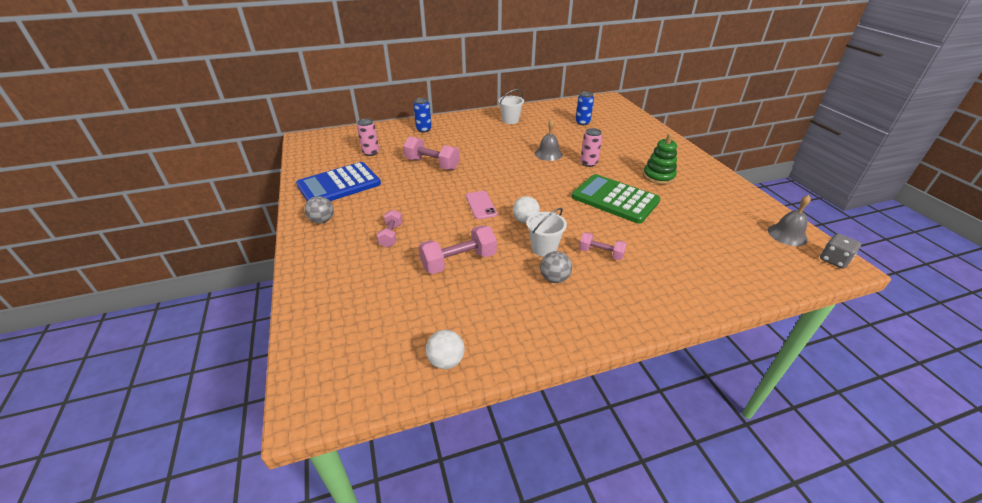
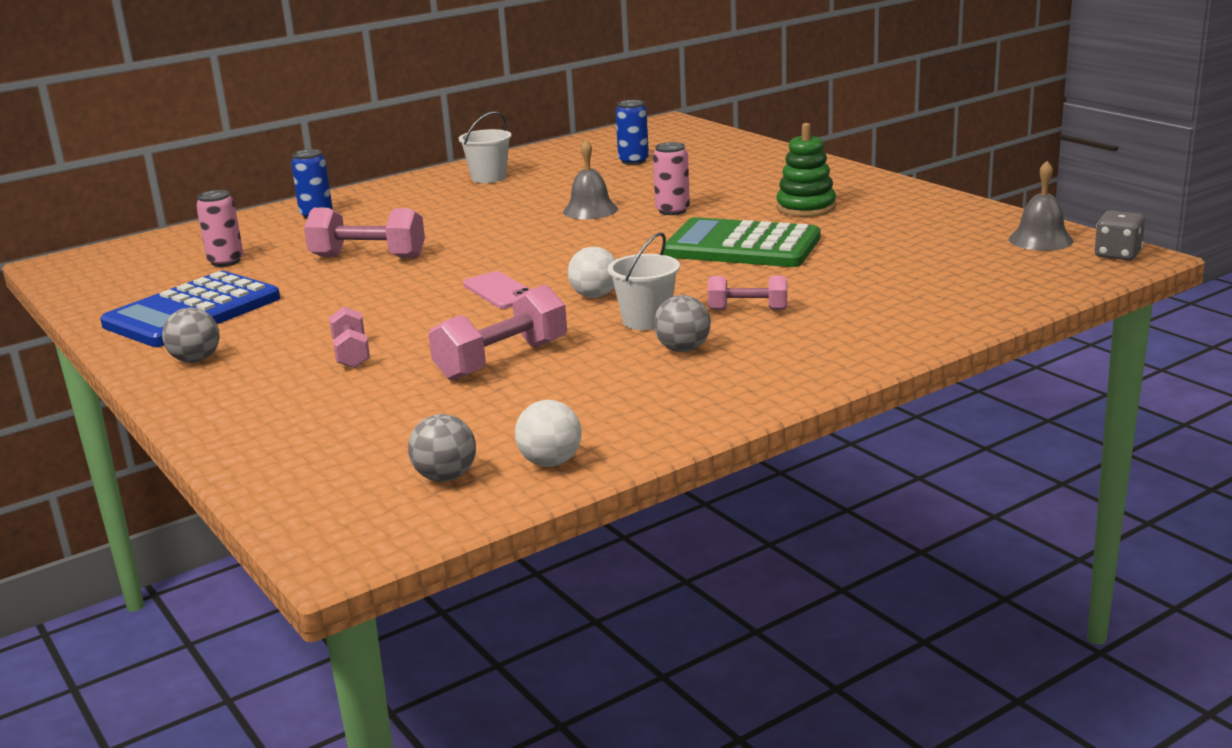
camera: 15 degrees left, 15 degrees down
none -> grey ball [408,414,476,482]

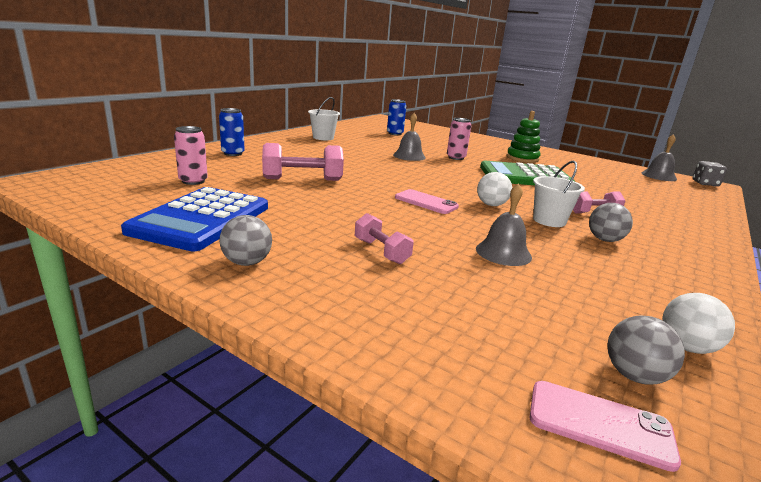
camera: 25 degrees left, 0 degrees up
pink dumbbell [429,284,567,381] -> grey bell [476,183,532,266]
none -> pink phone [530,381,681,472]

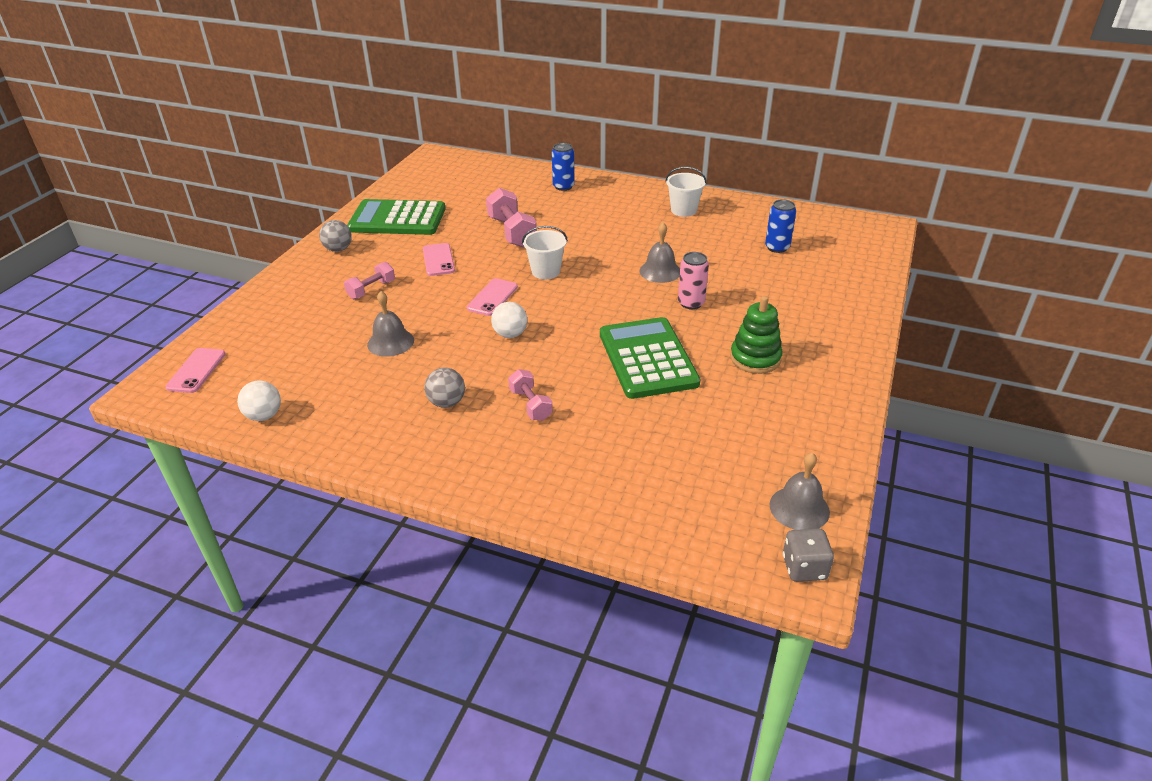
camera: 80 degrees right, 15 degrees up
blue calculator [121,187,268,251] -> green calculator [347,199,446,235]
pink can [174,126,208,185] -> none
white bucket [533,161,585,227] -> white bucket moved to [522,226,568,279]
grey ball [608,316,685,385] -> none
none -> pink phone [423,243,455,276]

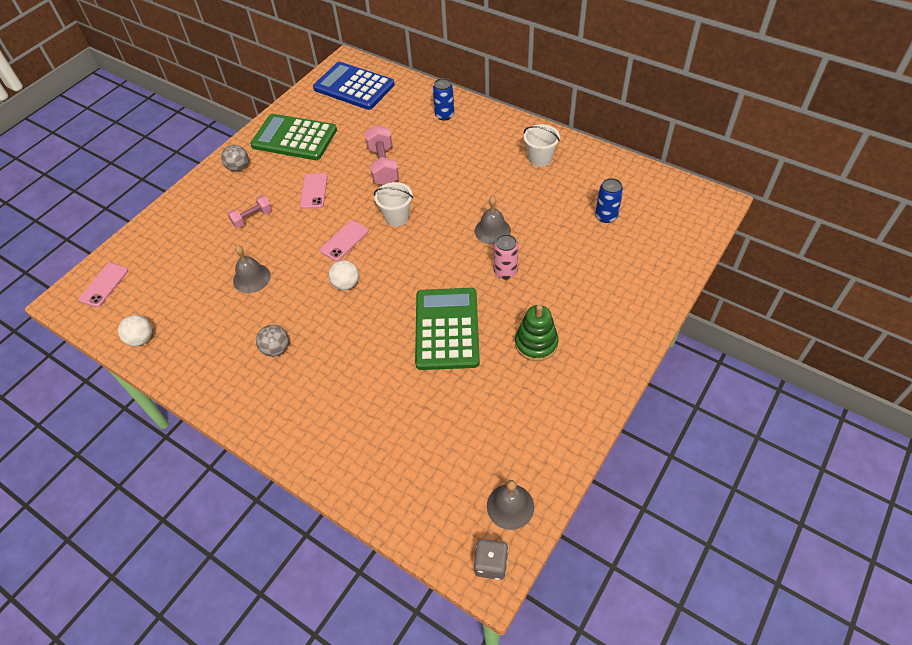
camera: 15 degrees right, 15 degrees up
pink dumbbell [508,369,553,421] -> none
none -> blue calculator [313,62,395,110]

